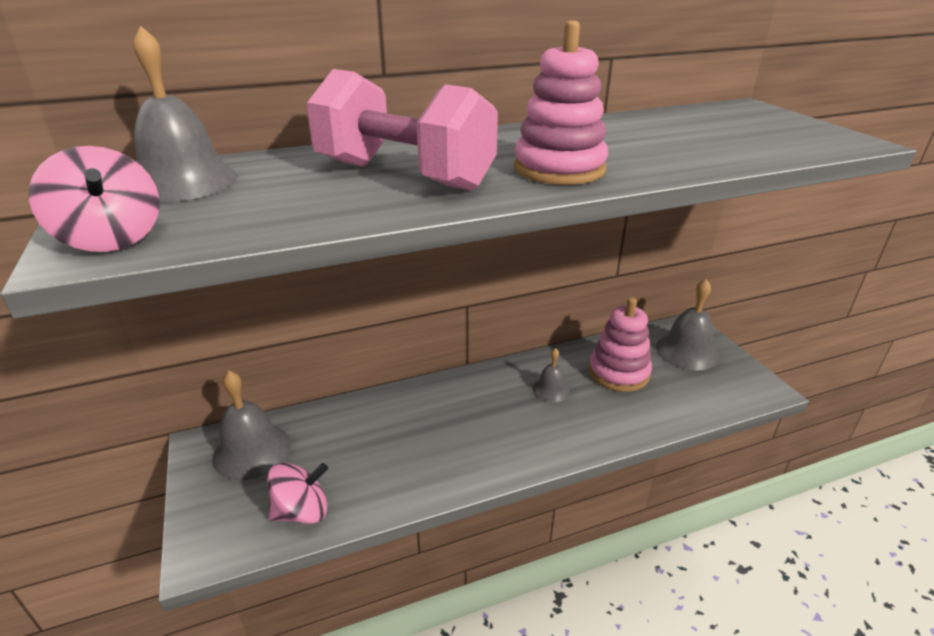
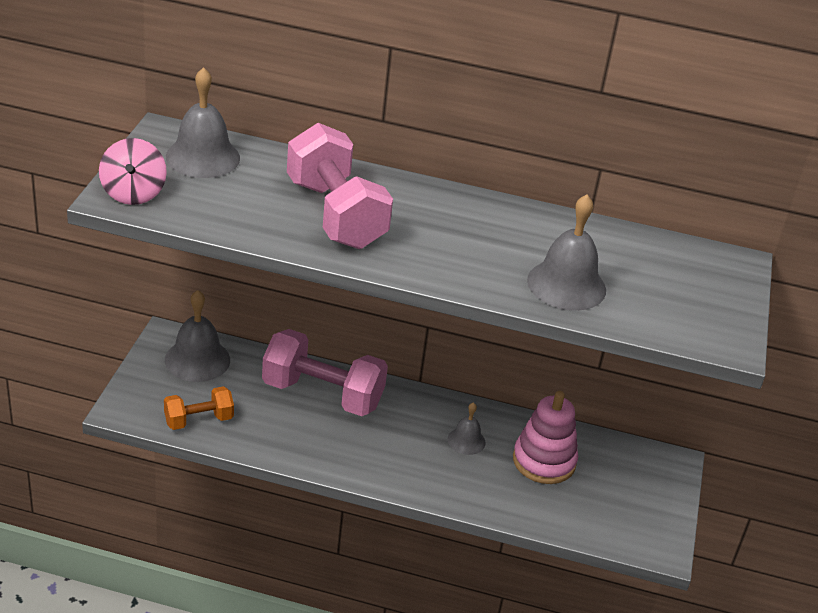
camera: 30 degrees right, 5 degrees up
pink spinning top [267,462,328,524] -> orange dumbbell [164,386,234,430]
pink stacking toy [514,21,608,185] -> none
grey bell [656,279,719,370] -> grey bell moved to [527,194,606,311]
none -> pink dumbbell [262,329,388,416]

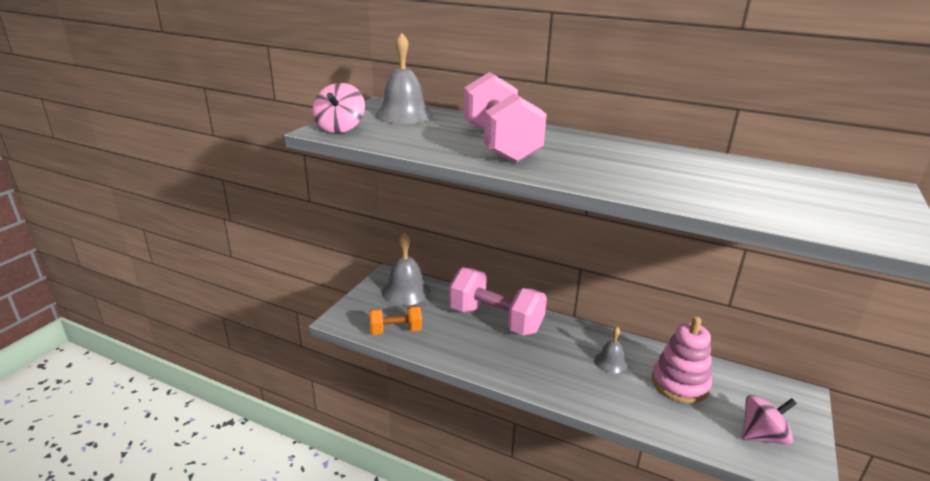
camera: 15 degrees right, 10 degrees down
grey bell [527,194,606,311] -> none
none -> pink spinning top [742,395,797,445]

